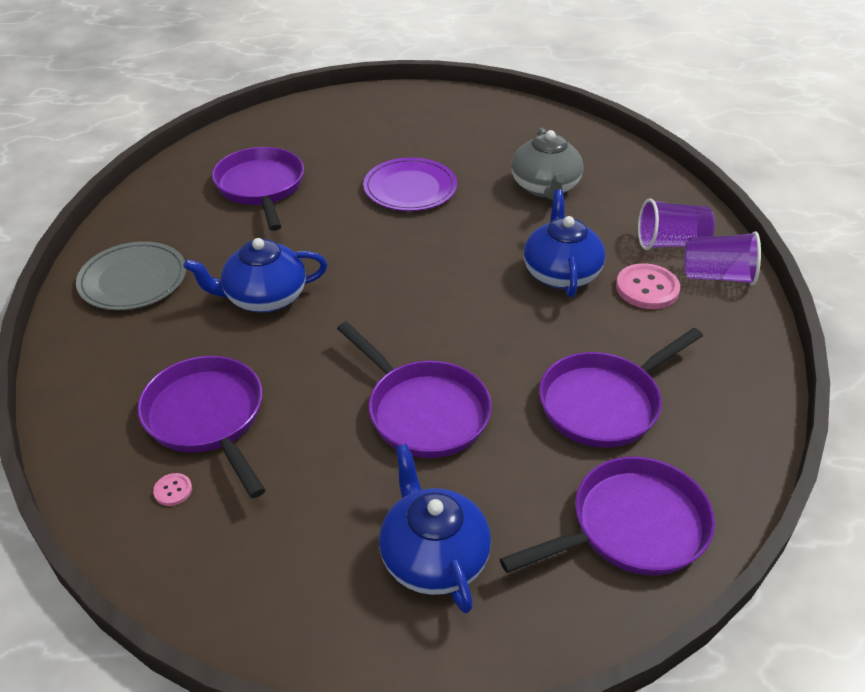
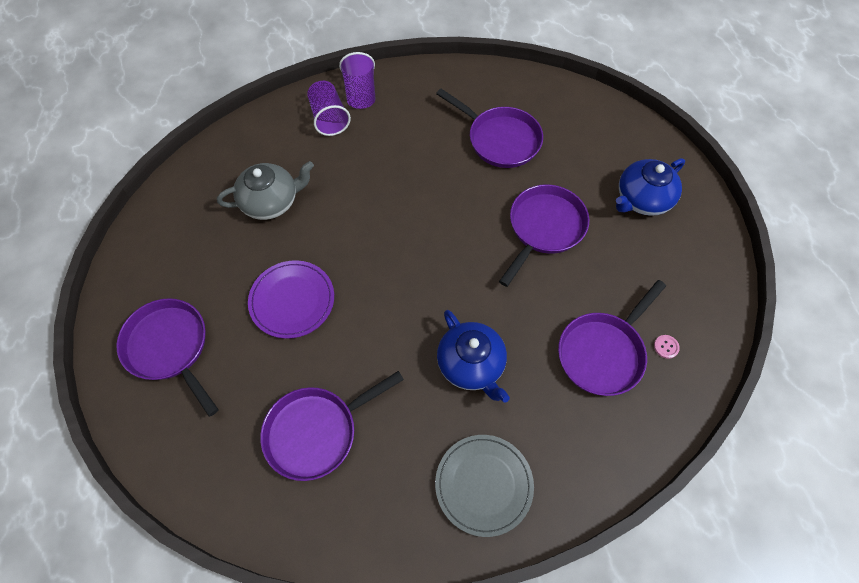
camera: 105 degrees left, 20 degrees up
purple pan [500,457,715,575] -> purple pan moved to [116,298,219,417]
blue teapot [524,189,605,297] -> none
pink button [616,263,680,309] -> none

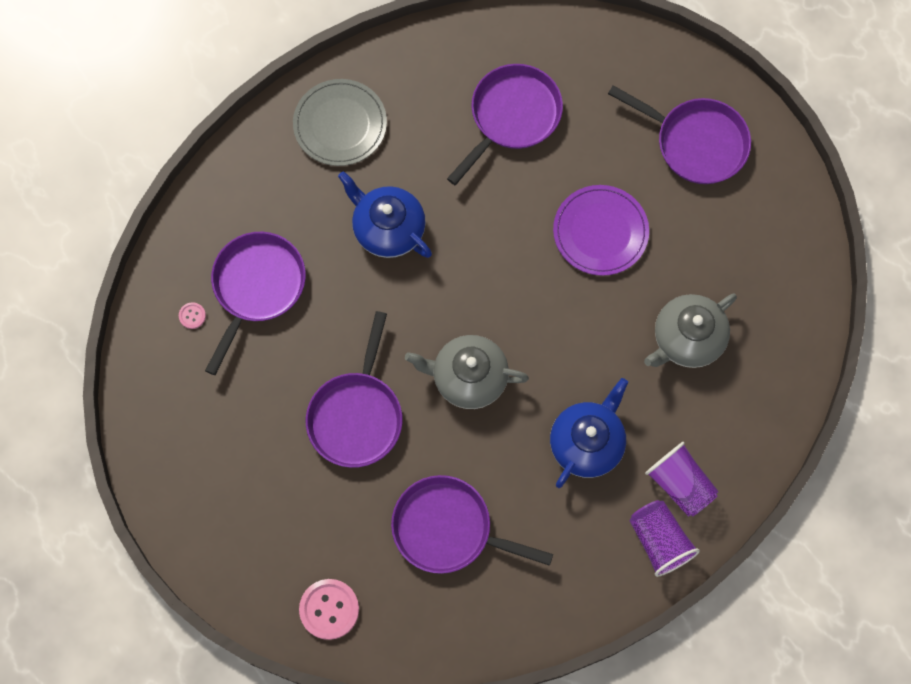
camera: 160 degrees right, 10 degrees up
blue teapot [616,158,685,216] -> blue teapot moved to [550,378,628,488]
none -> pink button [299,579,359,640]
none -> grey teapot [405,335,529,409]

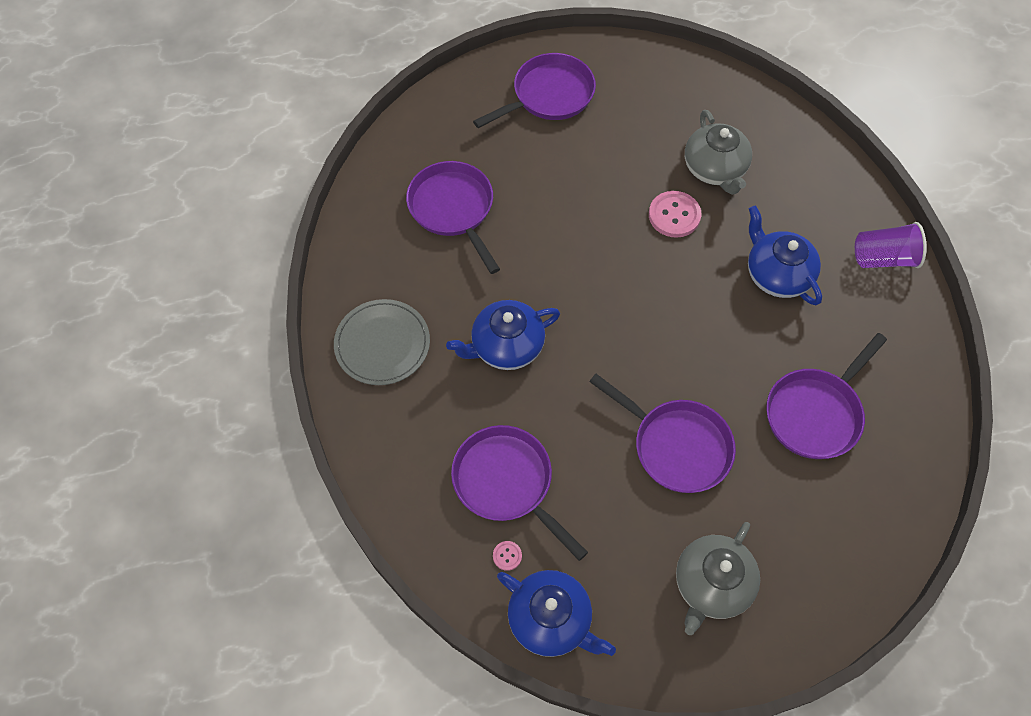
camera: 65 degrees left, 10 degrees down
pink button [299,579,359,640] -> pink button moved to [649,191,701,238]
grey teapot [405,335,529,409] -> grey teapot moved to [676,522,760,635]
purple plate [553,185,649,276] -> none
purple cup [645,442,719,517] -> none
none -> blue teapot [497,570,616,657]

